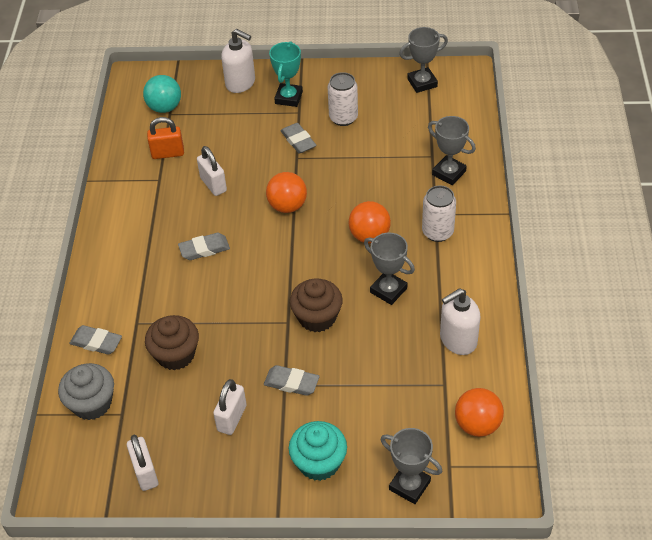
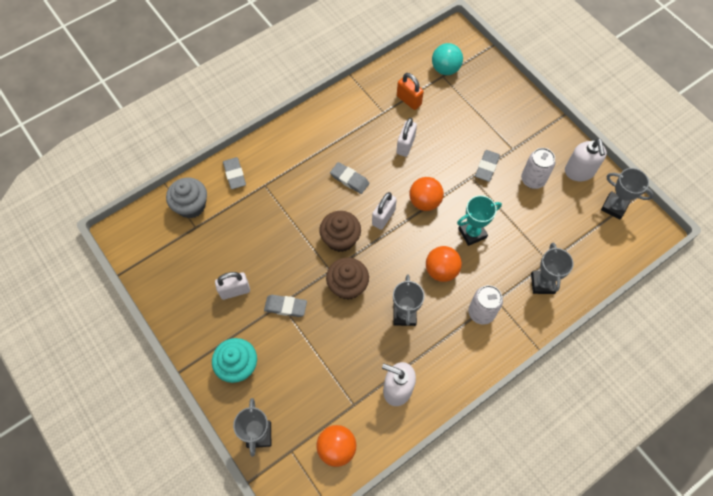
camera: 50 degrees right, 15 degrees up
white padlock [127,435,158,491] -> white padlock moved to [372,192,397,230]
brown cupcake [145,315,199,370] -> brown cupcake moved to [319,211,361,252]
white soap dispenser [221,29,255,93] -> white soap dispenser moved to [565,138,607,181]
grey eraser [264,365,319,396] -> grey eraser turned 60 degrees counterclockwise [264,295,307,317]
turquoise trophy [269,41,303,107] -> turquoise trophy moved to [457,195,502,246]

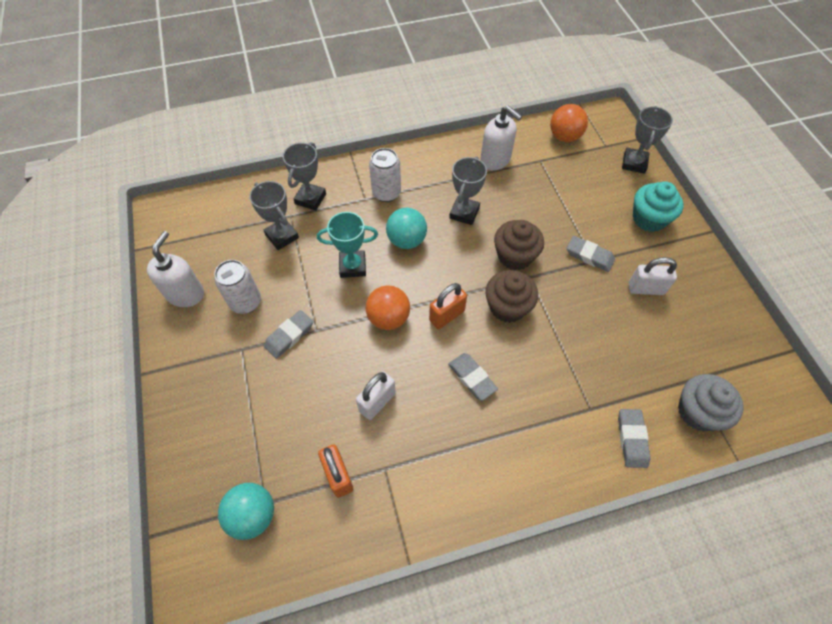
camera: 160 degrees left, 5 degrees down
white padlock [372,192,397,230] -> orange padlock [429,283,467,329]
orange ball [426,246,462,282] -> turquoise ball [386,208,427,249]
grey trophy [601,168,654,219] -> grey trophy moved to [249,181,299,250]

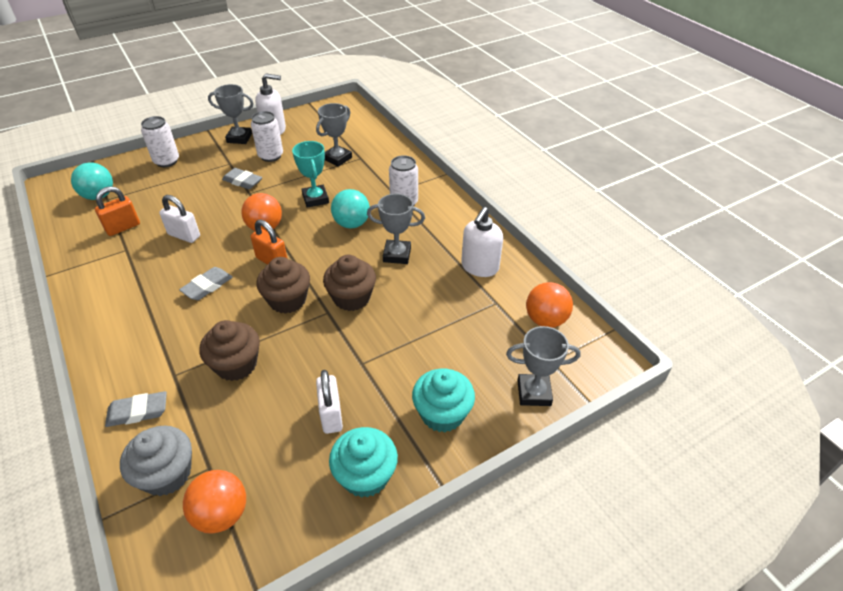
camera: 75 degrees right, 15 degrees down
grey trophy [283,142,326,211] -> grey trophy moved to [208,84,254,144]
grey eraser [567,236,615,272] -> none
none -> white can [141,116,179,167]
none -> orange ball [183,470,246,534]
none -> brown cupcake [200,320,260,381]
none -> turquoise cupcake [329,427,398,498]

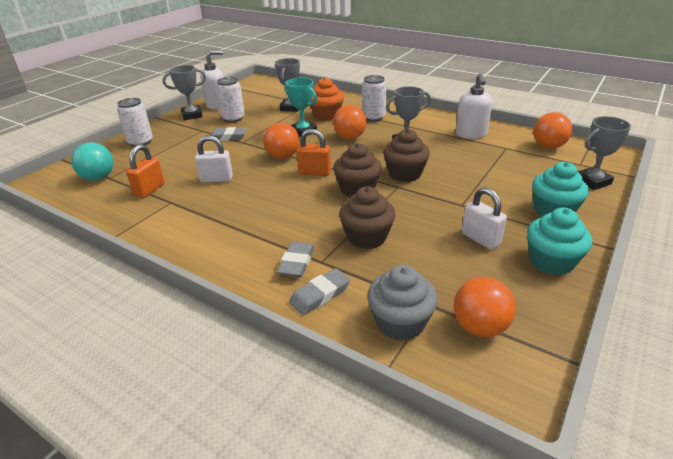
camera: 25 degrees left, 10 degrees down
grey eraser [179,267,233,300] -> grey eraser moved to [277,242,314,277]
turquoise ball [331,189,370,228] -> orange ball [333,105,367,139]
none -> orange cupcake [310,77,344,121]

